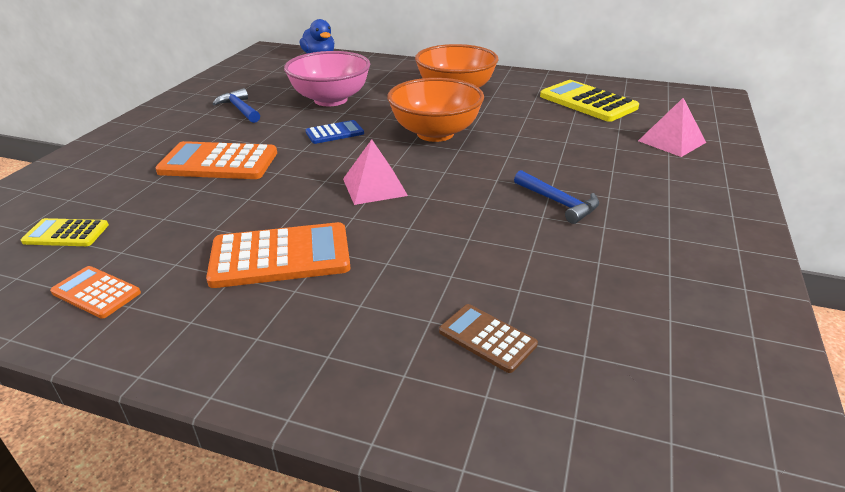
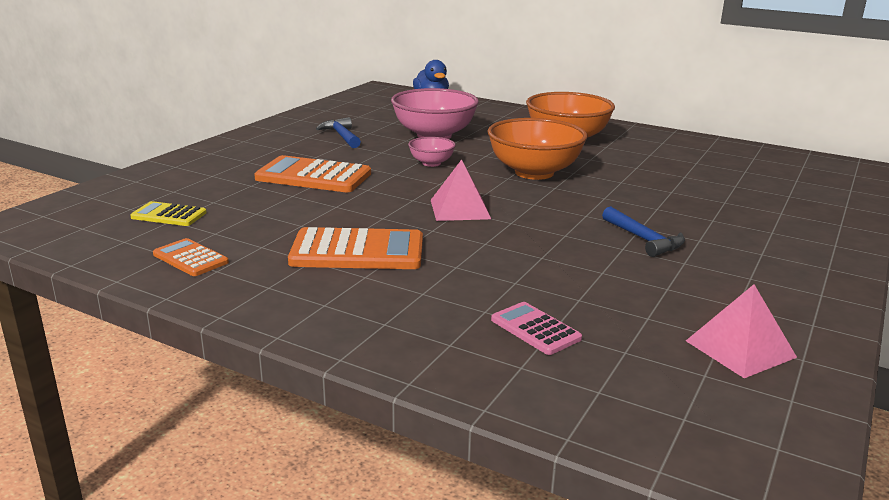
camera: 10 degrees right, 10 degrees down
blue calculator [306,120,364,144] -> pink bowl [408,137,456,167]
brown calculator [439,304,538,373] -> pink calculator [491,302,582,355]
yellow calculator [540,80,639,122] -> none
pink pyramid [638,98,706,157] -> pink pyramid moved to [686,284,797,378]

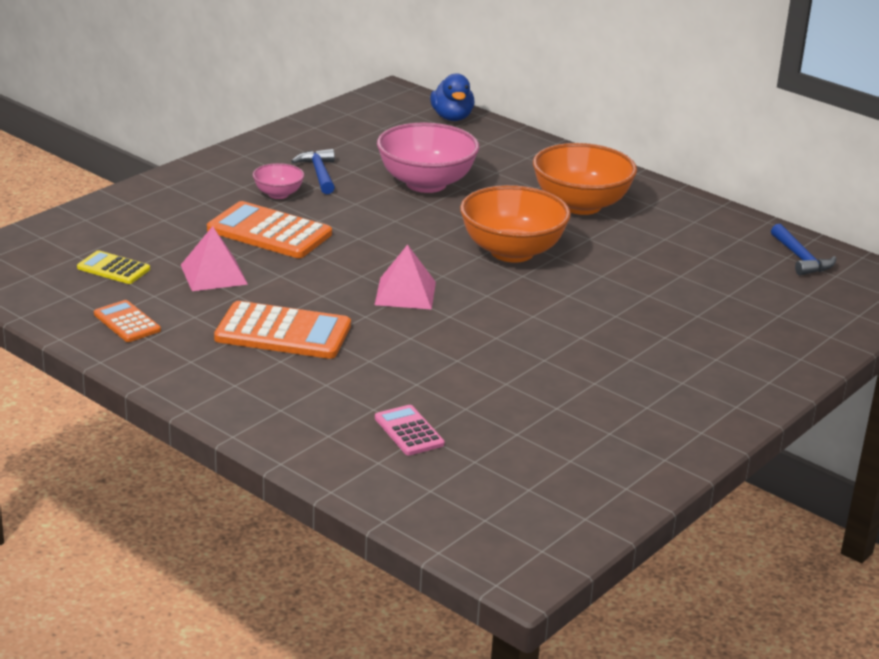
camera: 10 degrees right, 5 degrees up
pink bowl [408,137,456,167] -> pink bowl moved to [253,163,304,199]
blue hammer [602,206,685,257] -> blue hammer moved to [771,224,836,275]
pink pyramid [686,284,797,378] -> pink pyramid moved to [181,226,248,291]

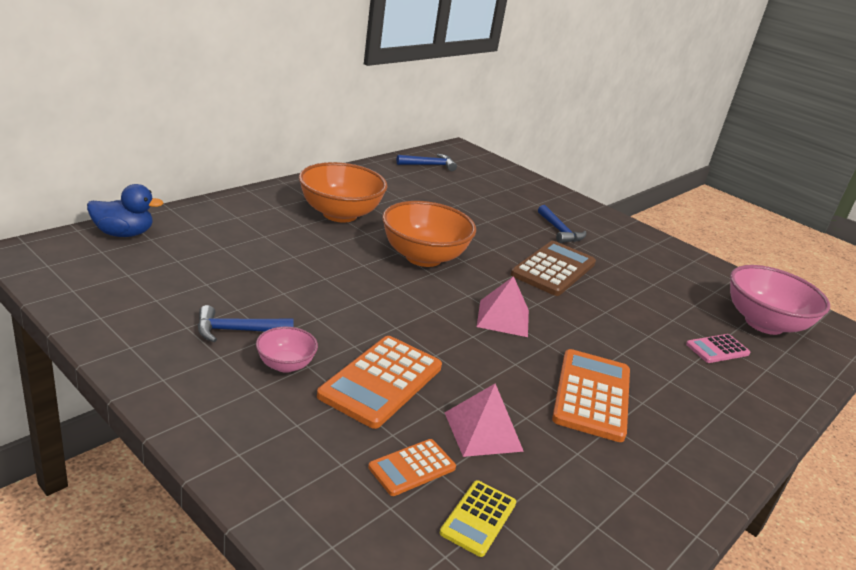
camera: 90 degrees left, 0 degrees up
orange calculator [94,300,161,342] -> orange calculator moved to [368,439,456,496]
pink bowl [377,122,480,193] -> pink bowl moved to [730,265,830,335]
none -> brown calculator [510,241,596,296]
none -> blue hammer [538,205,586,243]

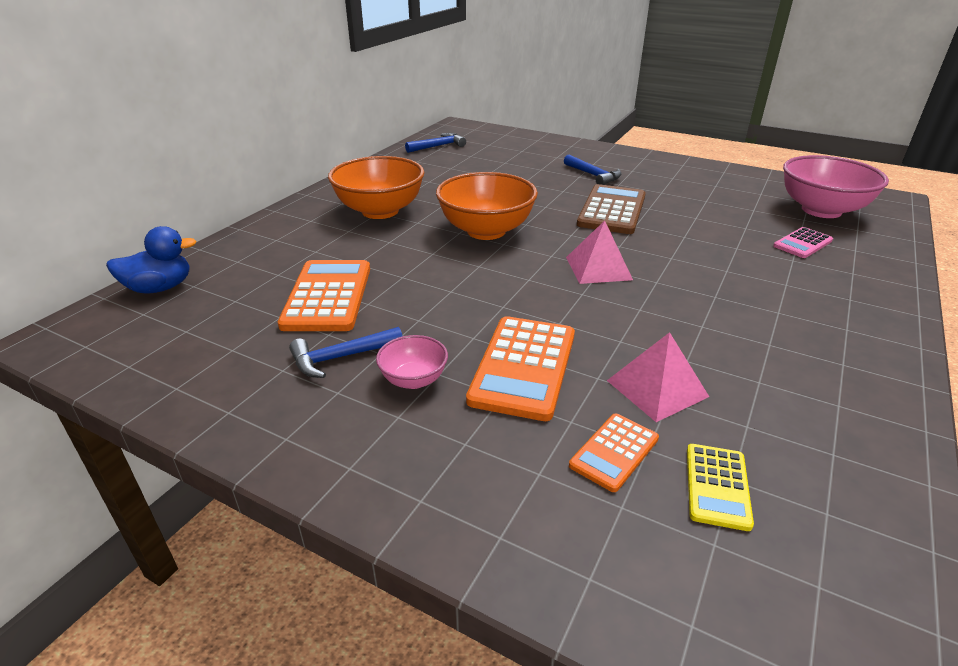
camera: 10 degrees left, 5 degrees up
orange calculator [552,349,630,442] -> orange calculator moved to [278,260,370,331]

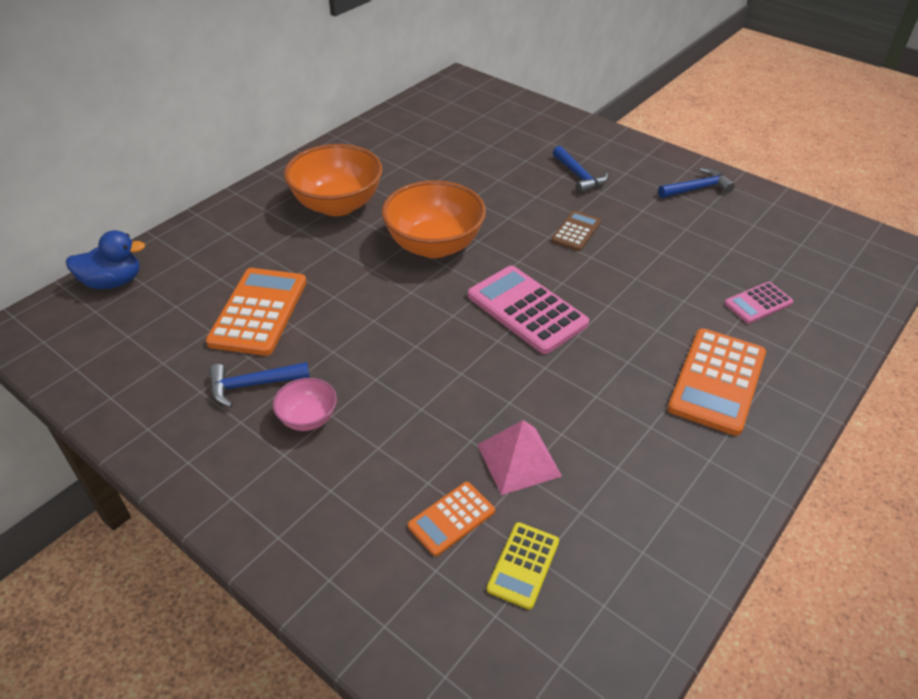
camera: 10 degrees right, 10 degrees up
blue hammer [405,133,466,153] -> blue hammer moved to [658,168,735,198]
orange calculator [466,316,575,421] -> orange calculator moved to [668,328,766,436]
pink pyramid [566,221,633,284] -> pink calculator [468,266,589,354]
brown calculator [577,184,646,234] -> brown calculator [551,211,601,251], size x0.55
pink bowl [783,155,889,218] -> none

